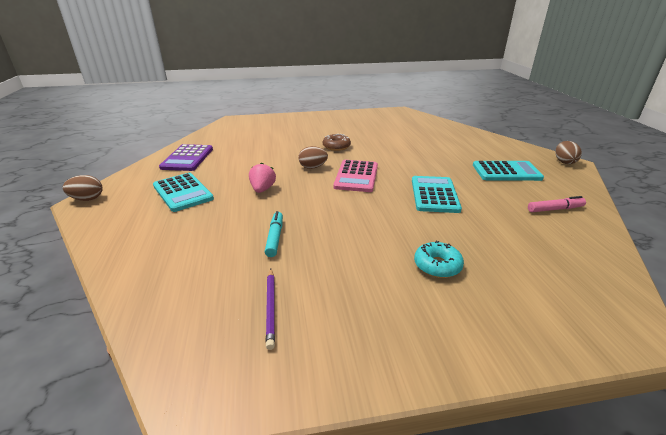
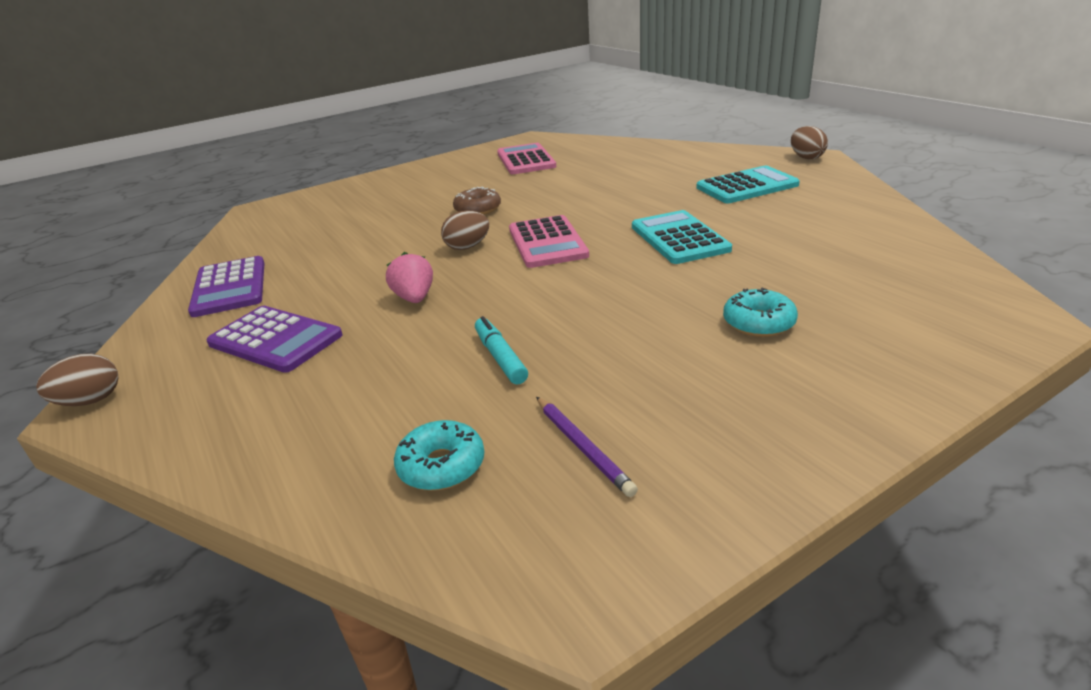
camera: 20 degrees left, 0 degrees up
turquoise calculator [153,173,214,212] -> purple calculator [206,306,343,373]
pink marker [528,196,586,212] -> none
none -> turquoise donut [394,420,484,491]
none -> pink calculator [497,143,556,174]

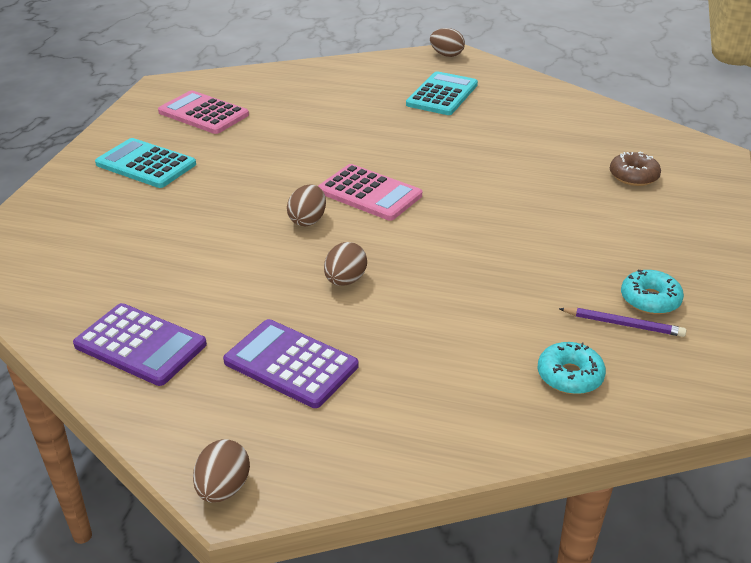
camera: 45 degrees left, 5 degrees up
purple calculator [206,306,343,373] -> purple calculator turned 135 degrees counterclockwise [223,319,358,408]
pink strawberry [386,252,433,303] -> brown egg [324,242,367,286]
brown donut [453,187,501,215] -> brown donut moved to [610,152,661,186]
turquoise marker [475,316,528,385] -> none
turquoise calculator [632,210,732,264] -> turquoise calculator moved to [95,138,196,188]
turquoise donut [723,288,798,337] -> turquoise donut moved to [621,270,684,314]

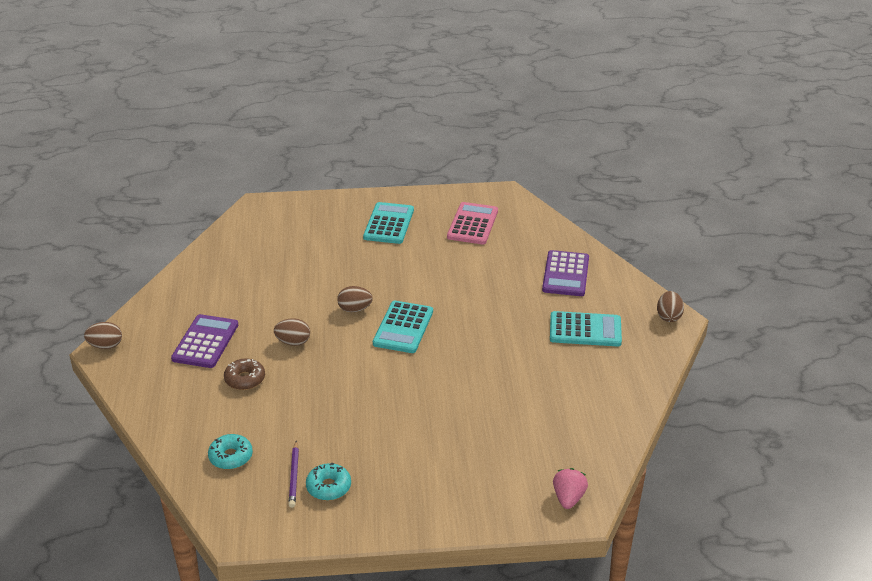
camera: 70 degrees right, 0 degrees up
purple calculator [73,303,207,386] -> purple calculator moved to [542,250,589,296]
pink calculator [318,164,422,221] -> turquoise calculator [373,301,433,353]
brown donut [610,152,661,186] -> brown donut moved to [224,358,265,390]
none -> pink strawberry [553,468,588,509]

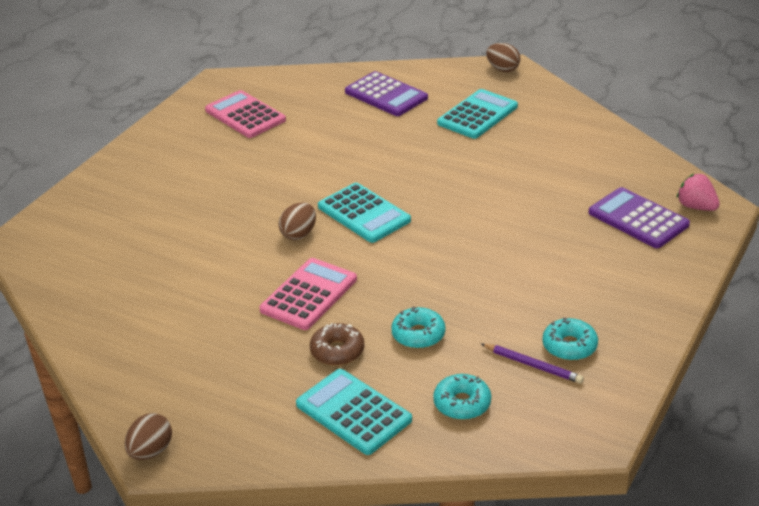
camera: 55 degrees left, 0 degrees up
purple calculator [171,314,238,368] -> purple calculator moved to [589,187,690,248]
brown egg [274,318,310,346] -> pink calculator [259,258,357,330]
turquoise calculator [363,202,414,244] -> turquoise calculator moved to [296,369,412,455]
none -> turquoise donut [391,307,445,349]

